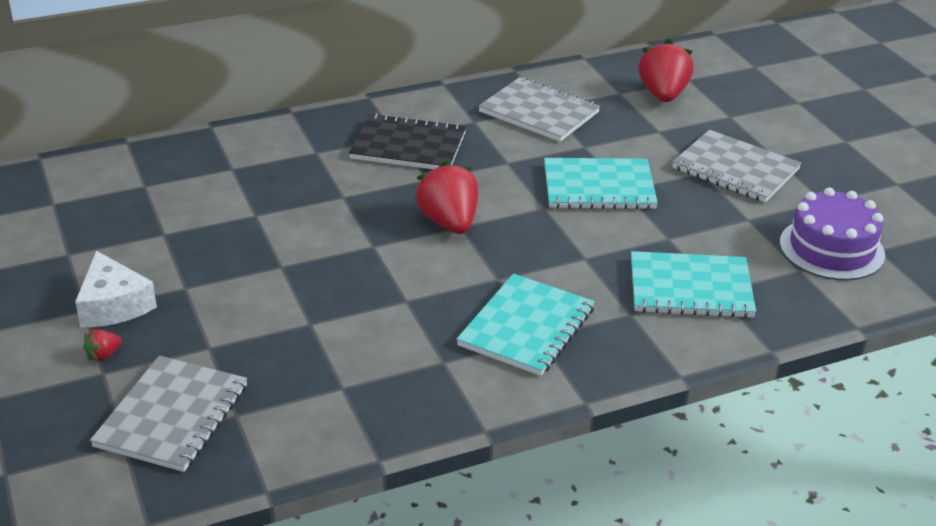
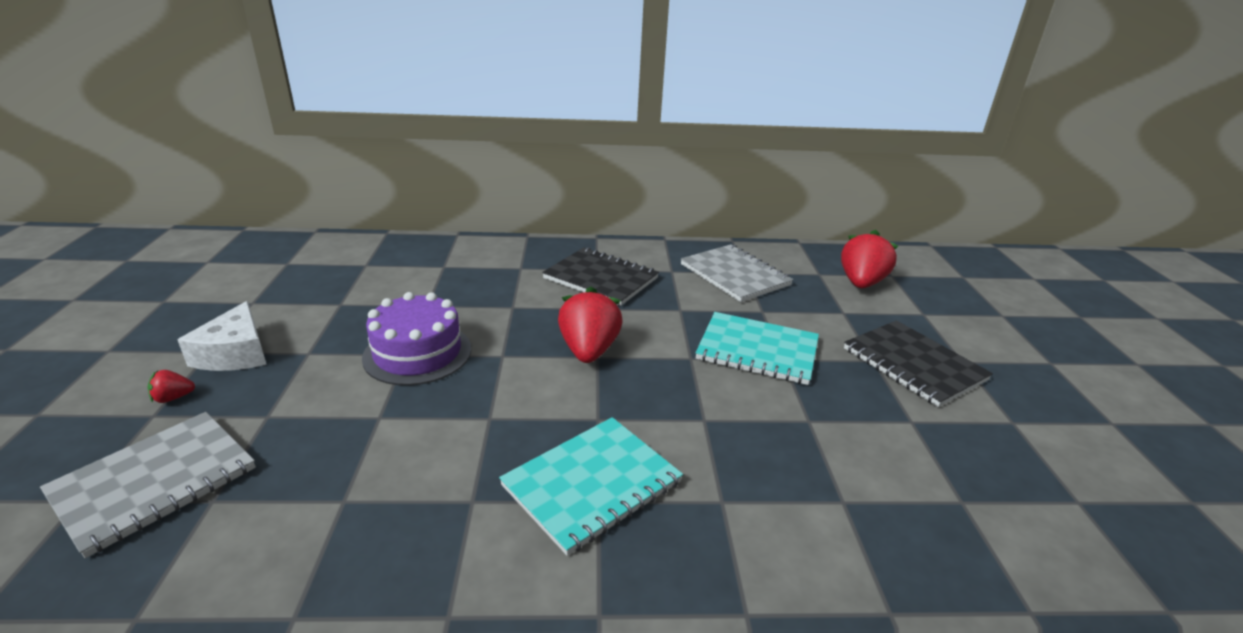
camera: 20 degrees right, 5 degrees down
turquoise notebook [631,251,756,318] -> none
grey notebook [672,130,801,202] -> black notebook [844,320,993,407]
purple cake [780,187,885,280] -> purple cake moved to [362,292,471,386]

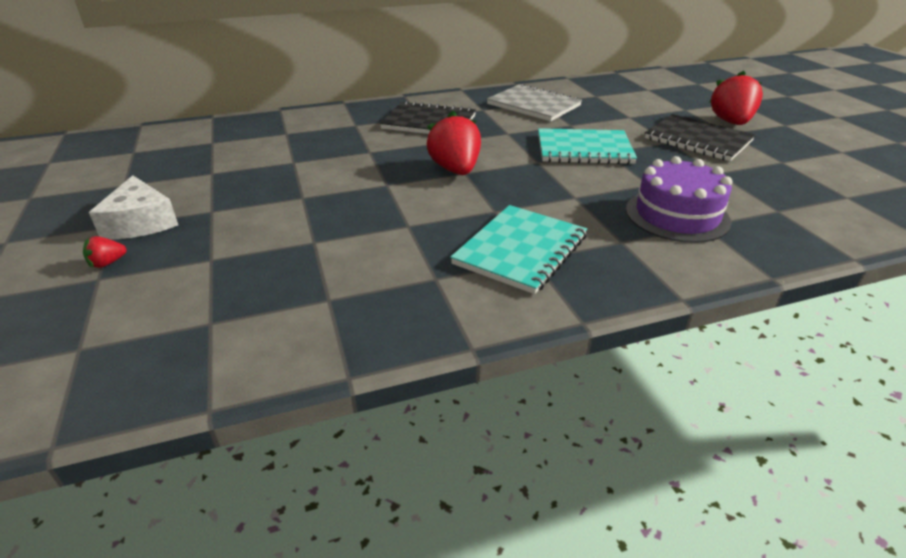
camera: 15 degrees left, 5 degrees up
grey notebook [40,412,256,558] -> none
purple cake [362,292,471,386] -> purple cake moved to [626,156,732,243]
red strawberry [841,230,898,288] -> red strawberry moved to [709,71,763,125]

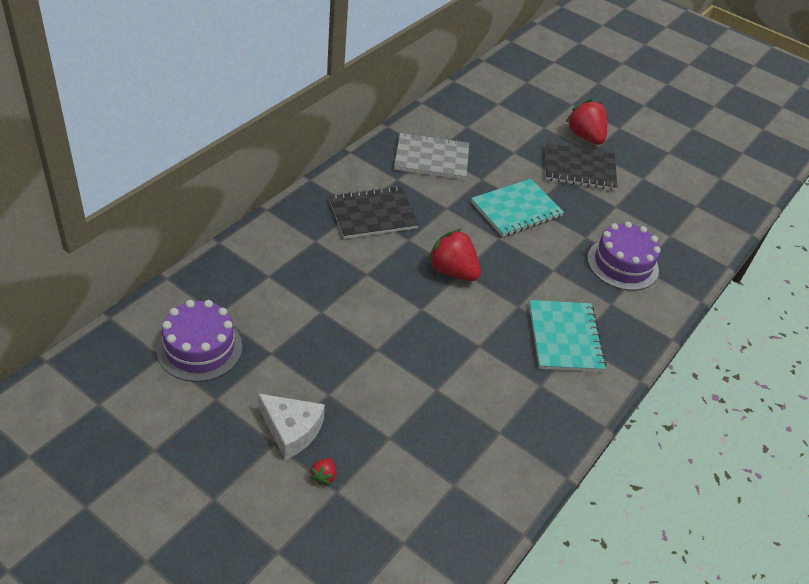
camera: 40 degrees left, 10 degrees up
none -> purple cake [157,300,242,382]

